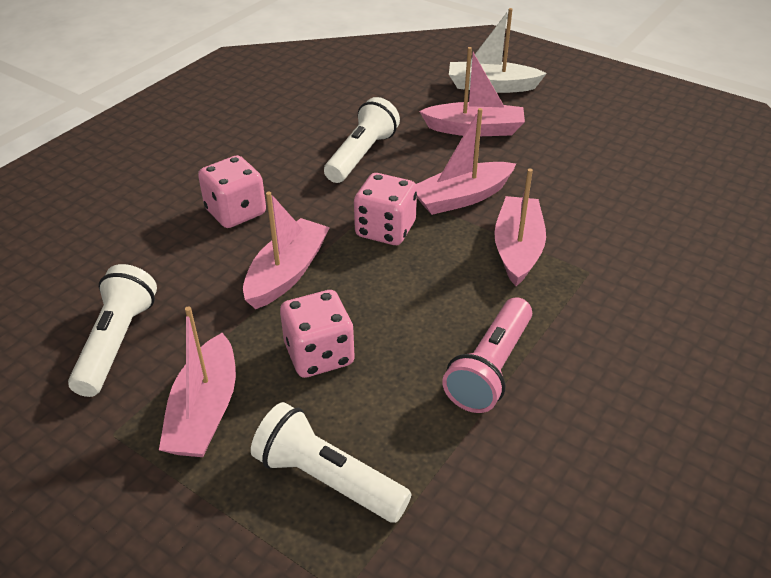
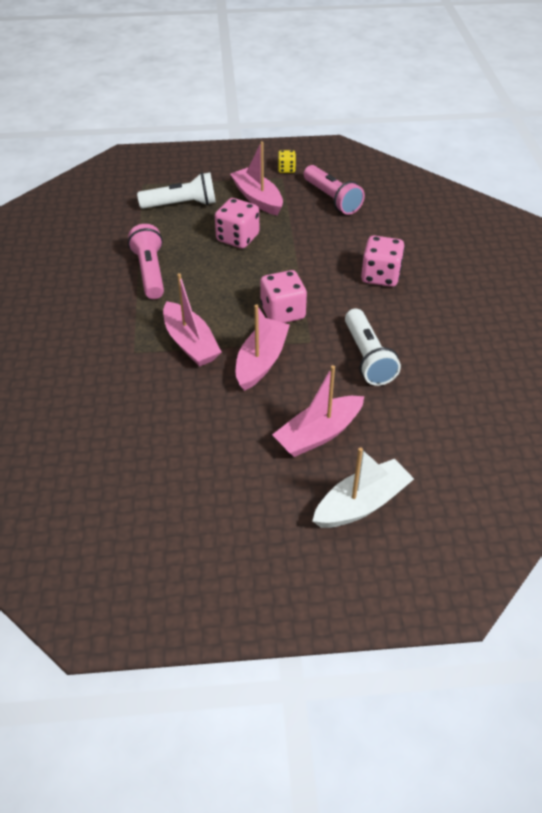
camera: 140 degrees right, 5 degrees up
white flashlight [68,264,157,397] -> pink flashlight [304,165,365,215]
pink boat [243,192,330,309] -> none
none -> yellow dice [278,150,296,173]

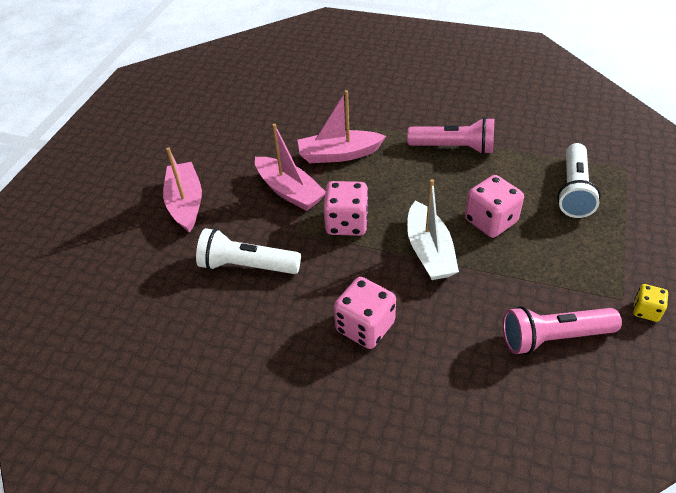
camera: 115 degrees right, 0 degrees up
pink boat [230,142,283,215] -> none
white boat [313,447,414,528] -> white boat moved to [407,179,459,280]

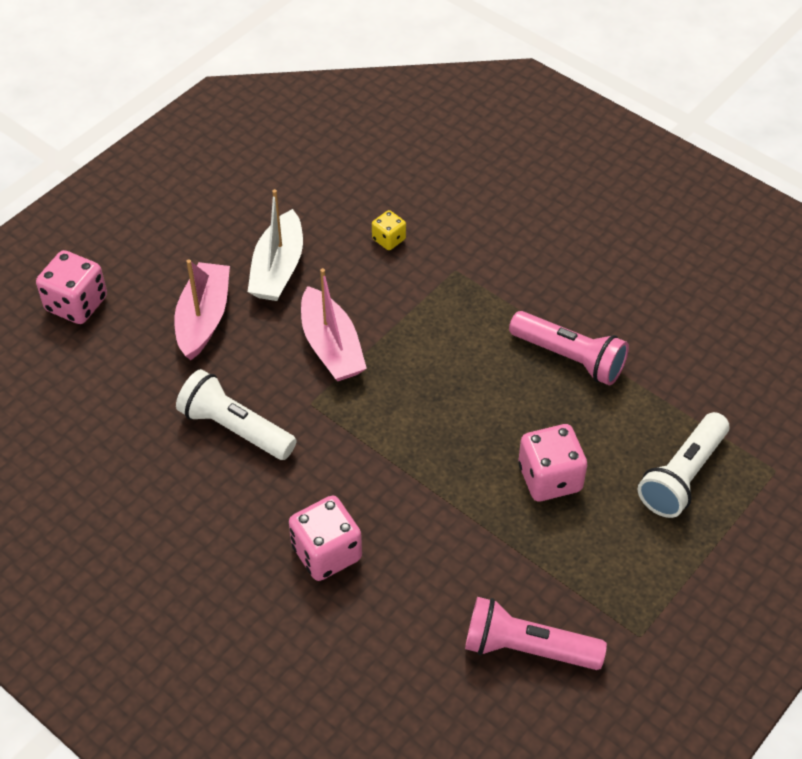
camera: 20 degrees right, 5 degrees up
pink boat [297,90,386,163] -> none
pink dice [323,181,369,236] -> pink dice moved to [36,250,107,324]
white boat [407,179,459,280] -> white boat moved to [248,189,303,301]
yellow dice [633,284,668,322] -> yellow dice moved to [372,210,406,250]

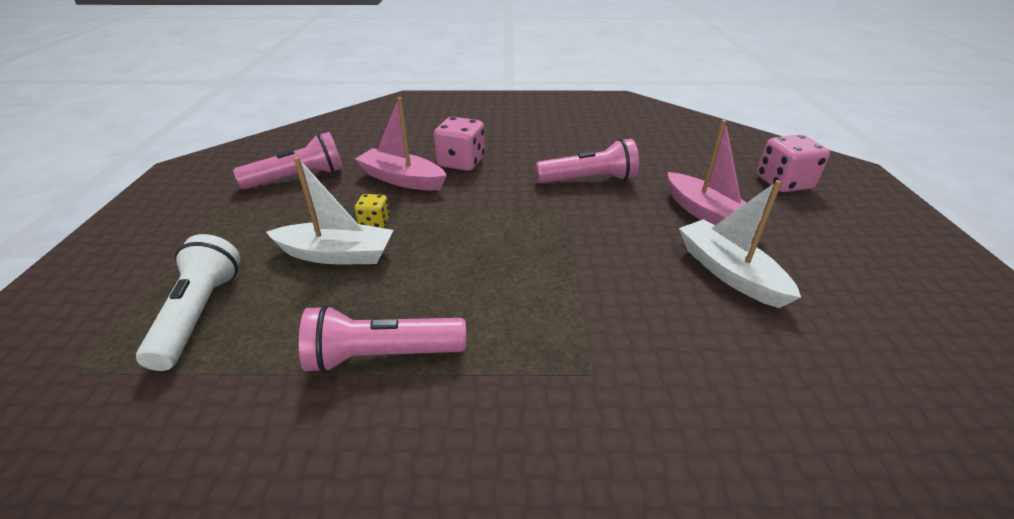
camera: 140 degrees right, 15 degrees down
white flashlight [176,369,297,460] -> pink flashlight [536,139,639,183]
pink boat [301,268,367,381] -> pink boat moved to [355,97,447,190]
yellow dice [372,210,406,250] -> yellow dice moved to [355,194,390,228]
pink dice [518,424,587,501] -> white boat [266,157,394,264]

